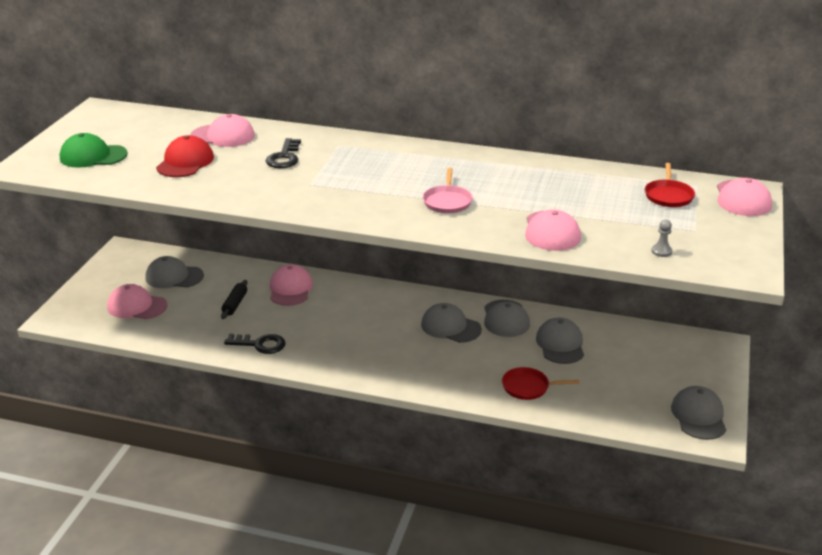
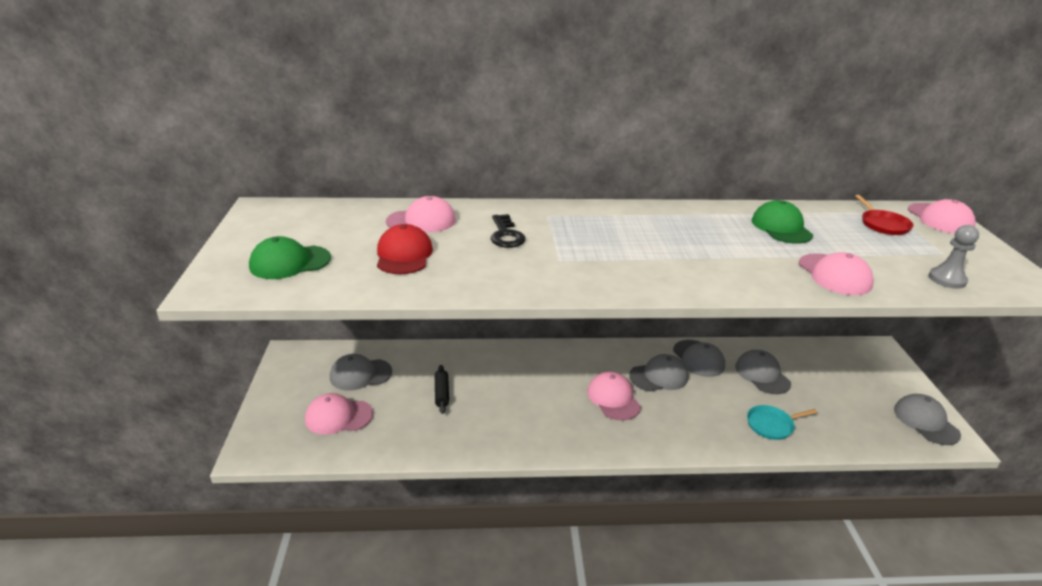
camera: 20 degrees left, 0 degrees up
black key [224,334,285,354] -> none
pink cap [270,264,313,306] -> pink cap moved to [587,372,641,420]
grey cap [421,303,482,343] -> grey cap turned 150 degrees clockwise [629,354,688,392]
pink pan [423,168,473,213] -> none
red pan [502,367,579,400] -> turquoise pan [747,405,817,440]
grey pawn [651,220,672,257] -> grey pawn [929,225,979,289], size x1.67
none -> green cap [752,200,813,244]

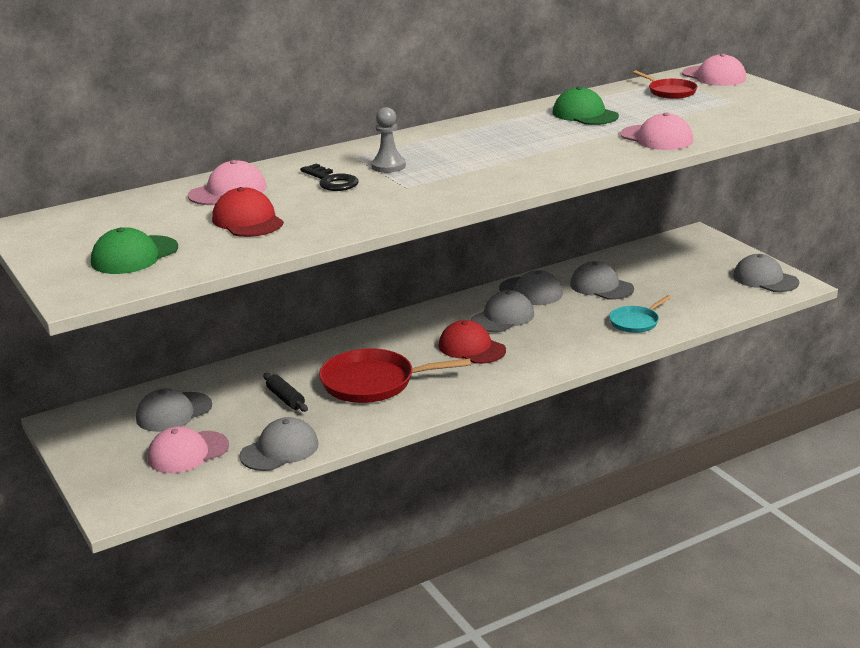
camera: 25 degrees left, 5 degrees down
pink cap [587,372,641,420] -> red cap [439,320,506,364]
grey pawn [929,225,979,289] -> grey pawn moved to [371,107,406,173]
none -> grey cap [239,417,318,471]
none -> red pan [319,349,471,403]

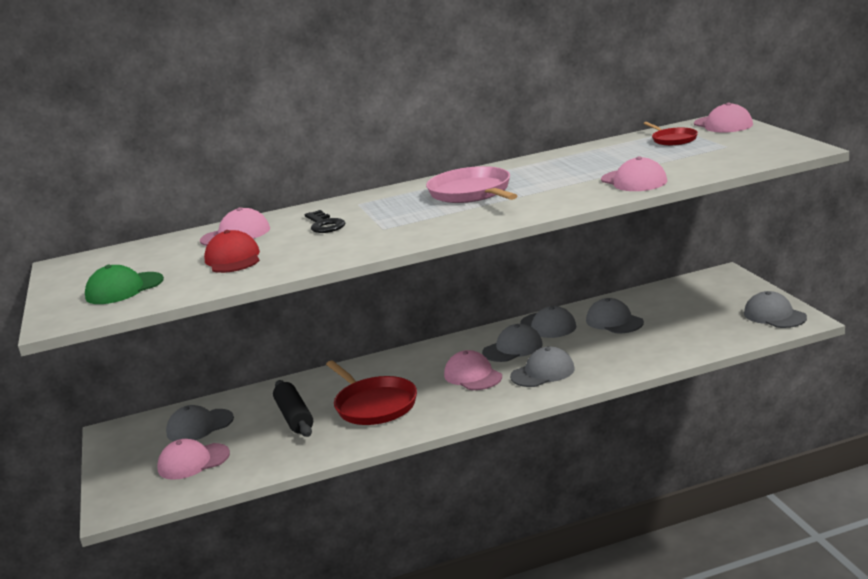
camera: 15 degrees right, 5 degrees down
grey cap [239,417,318,471] -> grey cap moved to [510,346,575,387]
black rolling pin [264,373,308,412] -> black rolling pin [273,380,313,437], size x1.61
red pan [319,349,471,403] -> red pan turned 135 degrees counterclockwise [326,360,417,425]
grey pawn [371,107,406,173] -> none
red cap [439,320,506,364] -> pink cap [444,350,502,390]
green cap [553,86,619,125] -> none
turquoise pan [609,295,671,333] -> none
none -> pink pan [426,166,518,203]

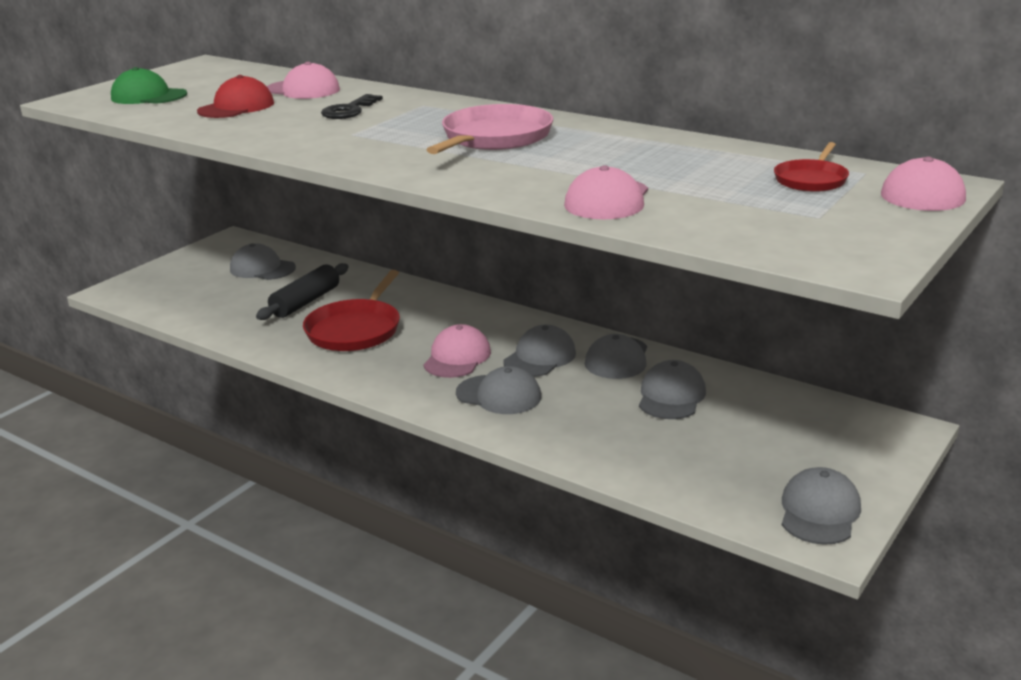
camera: 50 degrees right, 5 degrees up
pink cap [157,439,230,480] -> none
grey cap [482,324,543,362] -> grey cap turned 75 degrees counterclockwise [504,325,576,377]

